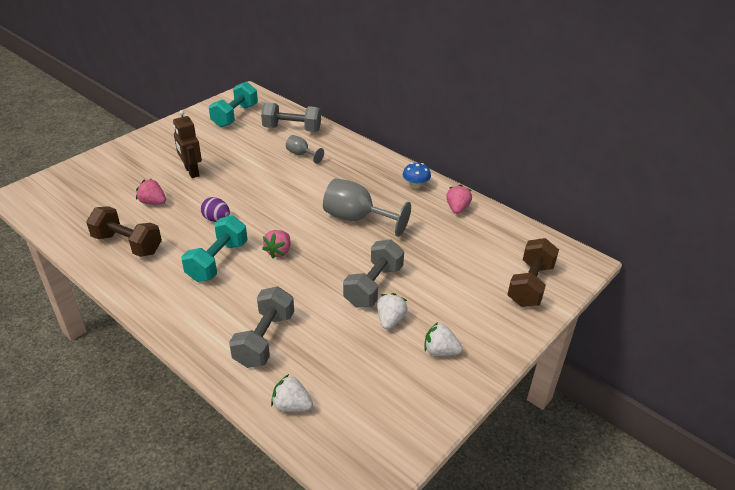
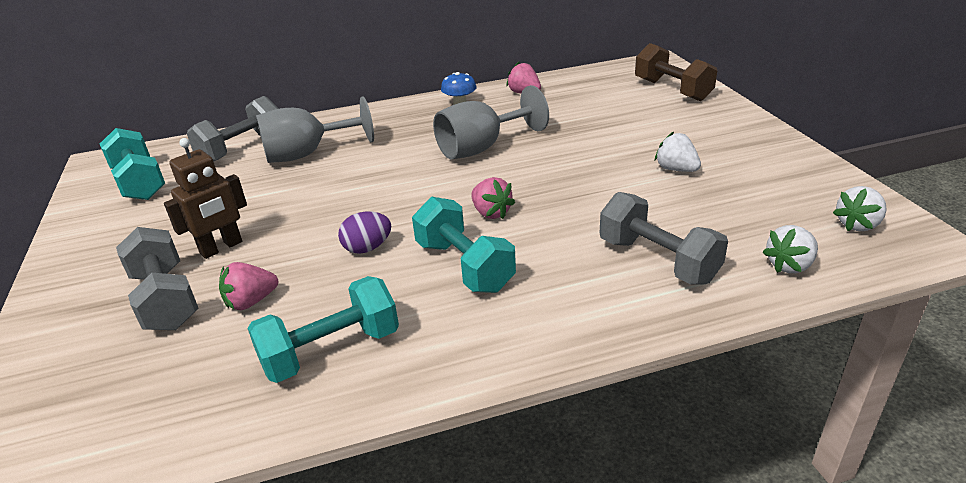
camera: 55 degrees left, 5 degrees down
brown dumbbell [86,206,162,257] -> turquoise dumbbell [247,276,399,383]
brown robot [173,110,202,178] -> brown robot turned 45 degrees counterclockwise [164,138,247,259]
grey goblet [286,135,324,164] -> grey goblet [256,97,374,163], size x1.92
grey dumbbell [343,239,404,308] -> grey dumbbell moved to [116,227,199,330]
white strawberry [424,322,463,356] -> white strawberry moved to [833,186,887,231]

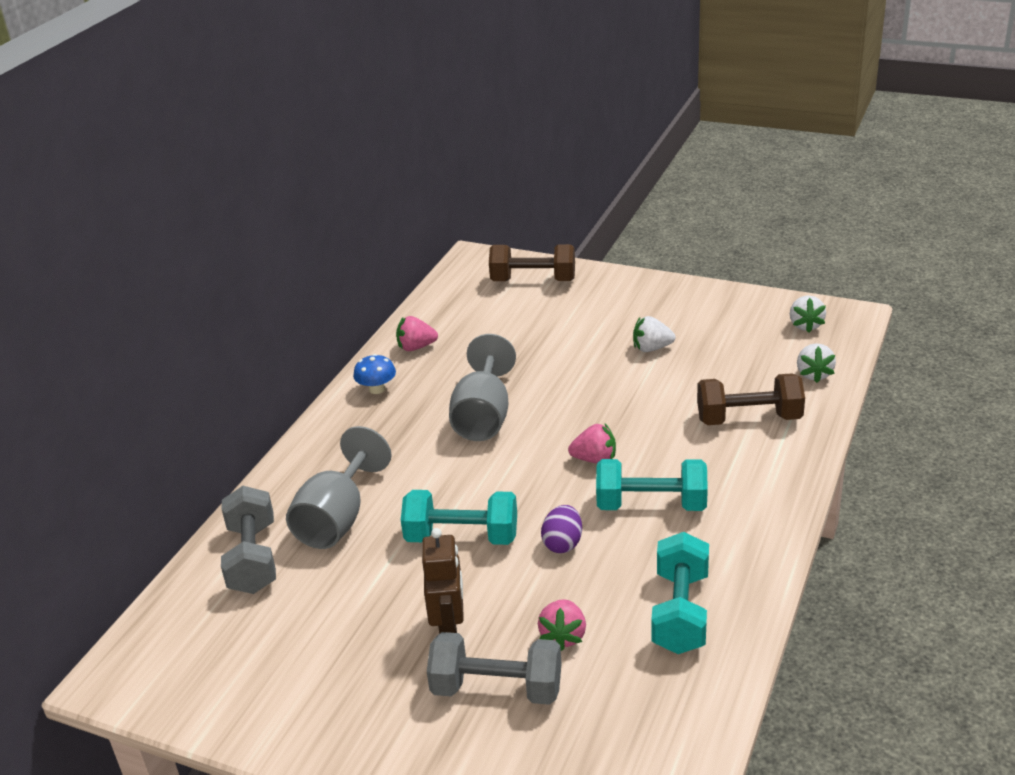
camera: 50 degrees left, 0 degrees up
turquoise dumbbell [100,128,165,200] -> turquoise dumbbell moved to [401,490,517,545]
grey dumbbell [600,192,728,285] -> brown dumbbell [697,373,805,425]

